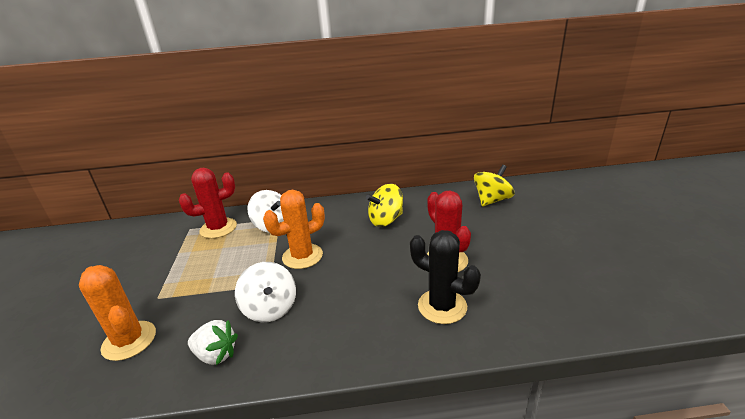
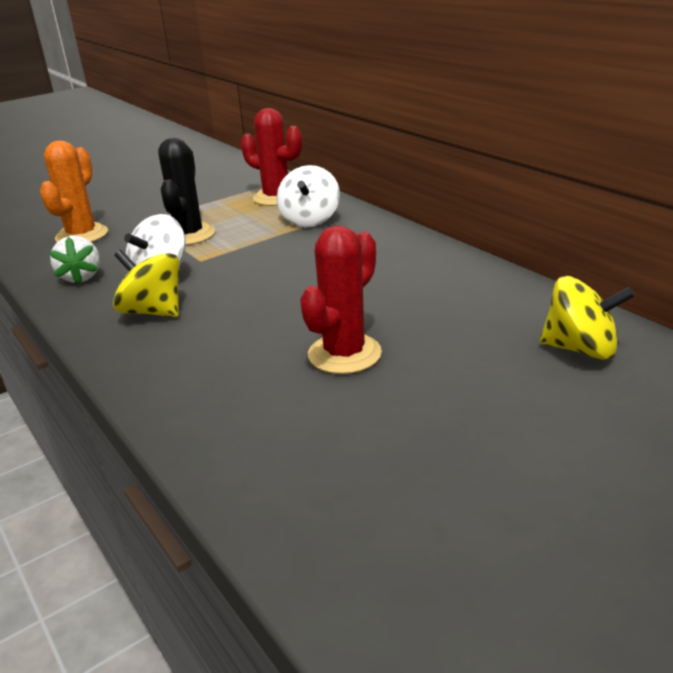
camera: 60 degrees right, 0 degrees up
orange cactus [263,190,325,269] -> none
yellow spinning top [366,184,403,227] -> yellow spinning top moved to [113,250,180,317]
black cactus [410,230,481,324] -> black cactus moved to [158,138,215,245]

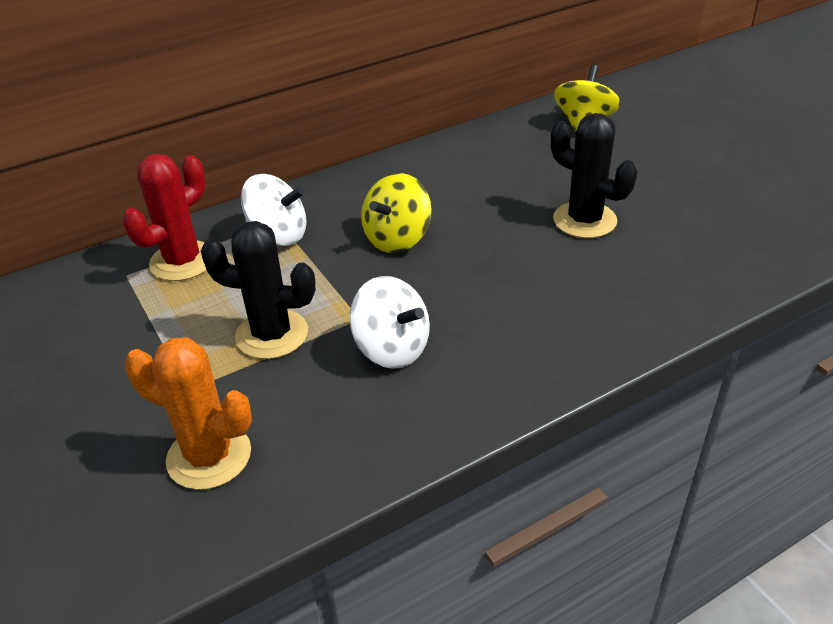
camera: 85 degrees left, 10 degrees up
white strawberry [49,236,100,285] -> none
yellow spinning top [113,250,180,317] -> yellow spinning top moved to [361,173,432,253]
red cactus [300,226,382,374] -> black cactus [551,113,637,238]

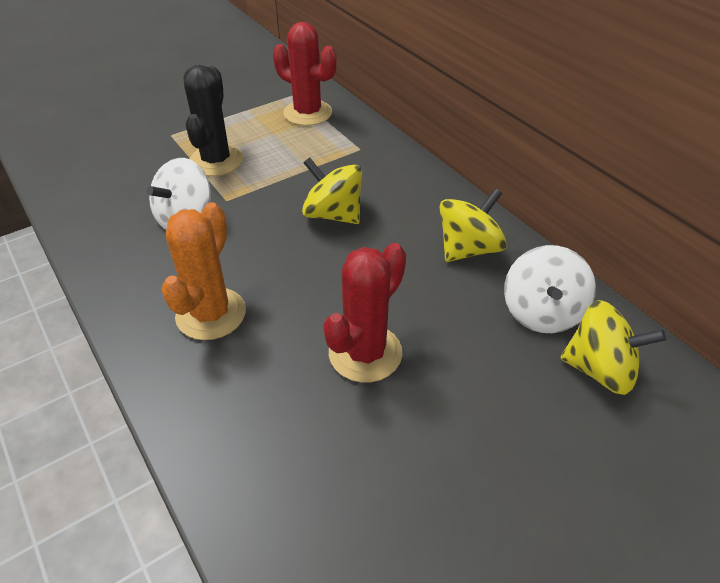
camera: 85 degrees right, 5 degrees up
orange cactus [125,337,252,490] -> orange cactus moved to [161,202,246,340]
white spinning top [241,174,307,246] -> white spinning top moved to [504,245,596,333]
black cactus [551,113,637,238] -> red cactus [323,243,406,382]
none -> yellow spinning top [439,188,507,262]

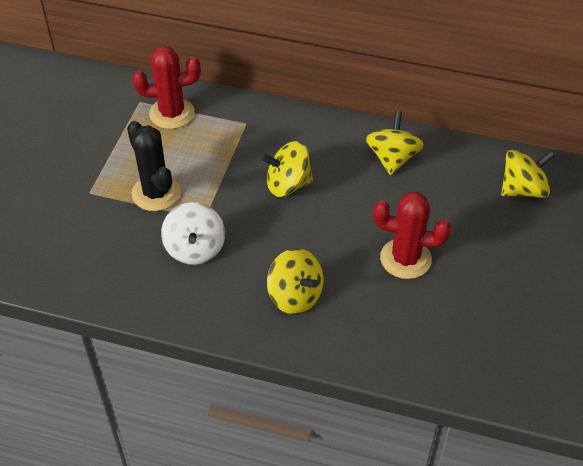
camera: 40 degrees left, 5 degrees up
orange cactus [161,202,246,340] -> yellow spinning top [267,248,324,314]
red cactus [323,243,406,382] -> red cactus turned 75 degrees counterclockwise [373,191,451,279]
white spinning top [504,245,596,333] -> none

